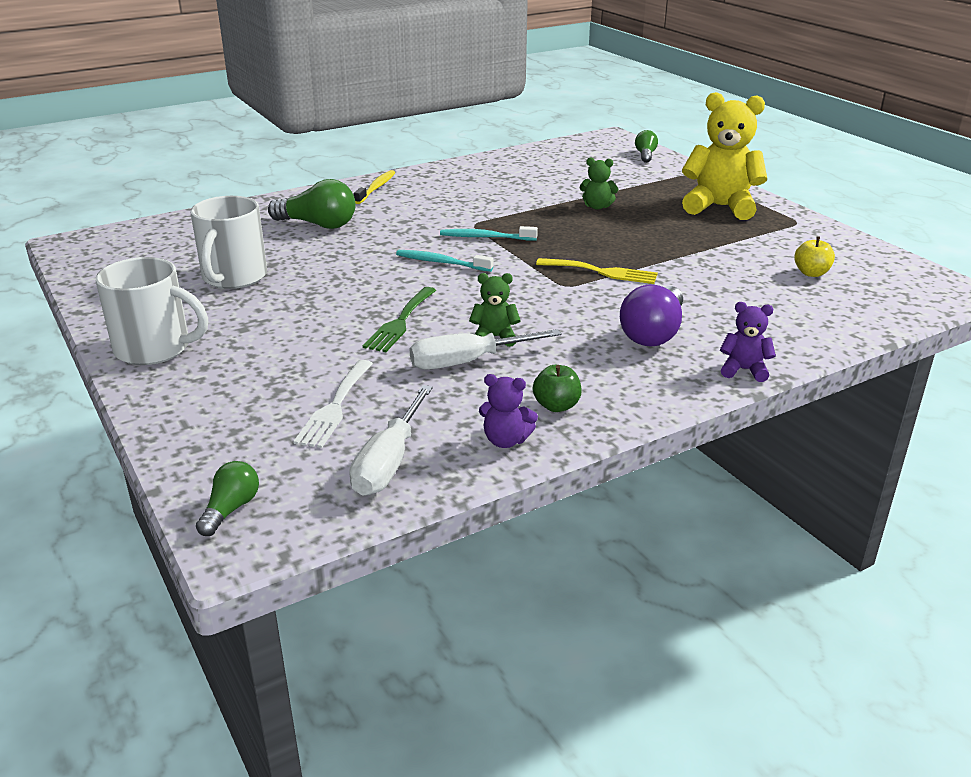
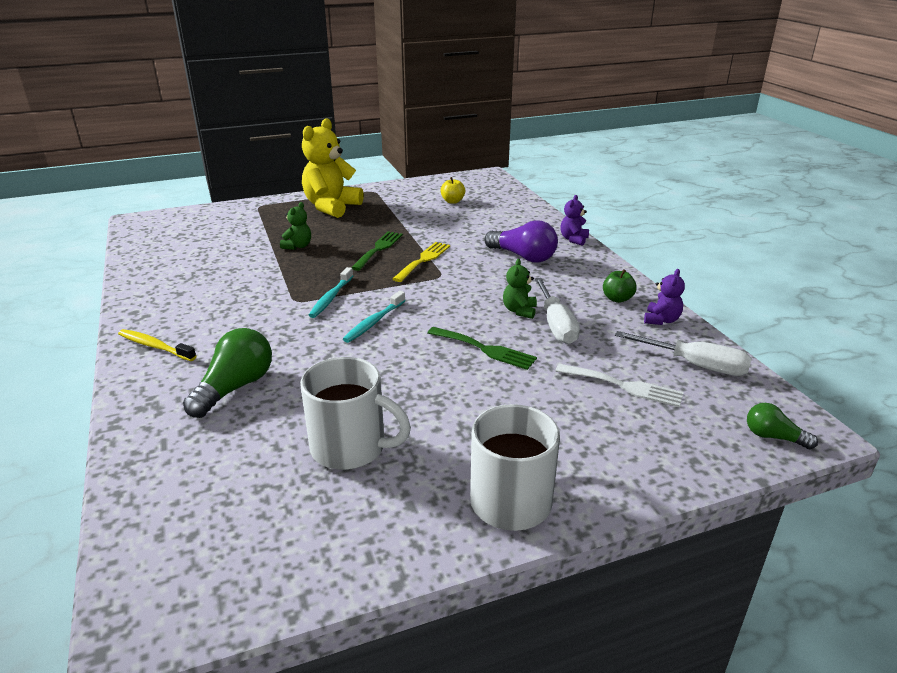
camera: 80 degrees left, 0 degrees up
green light bulb [635,130,658,163] -> none
none -> green fork [351,231,403,271]

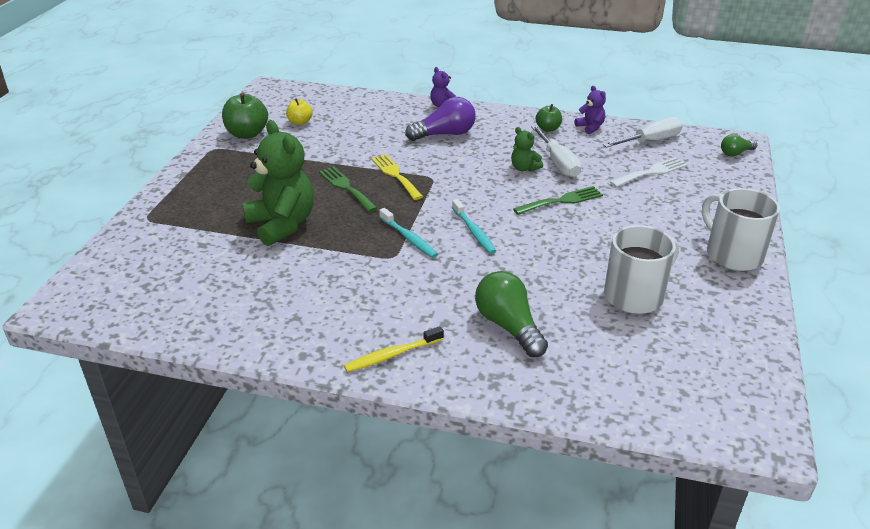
camera: 55 degrees left, 5 degrees up
green teddy bear [280,202,311,250] -> green teddy bear [242,120,314,246], size x2.11
yellow teddy bear [302,118,364,218] -> none
white screwdriver [535,278,580,344] -> white screwdriver turned 45 degrees clockwise [531,125,581,177]
none -> green apple [222,92,268,139]

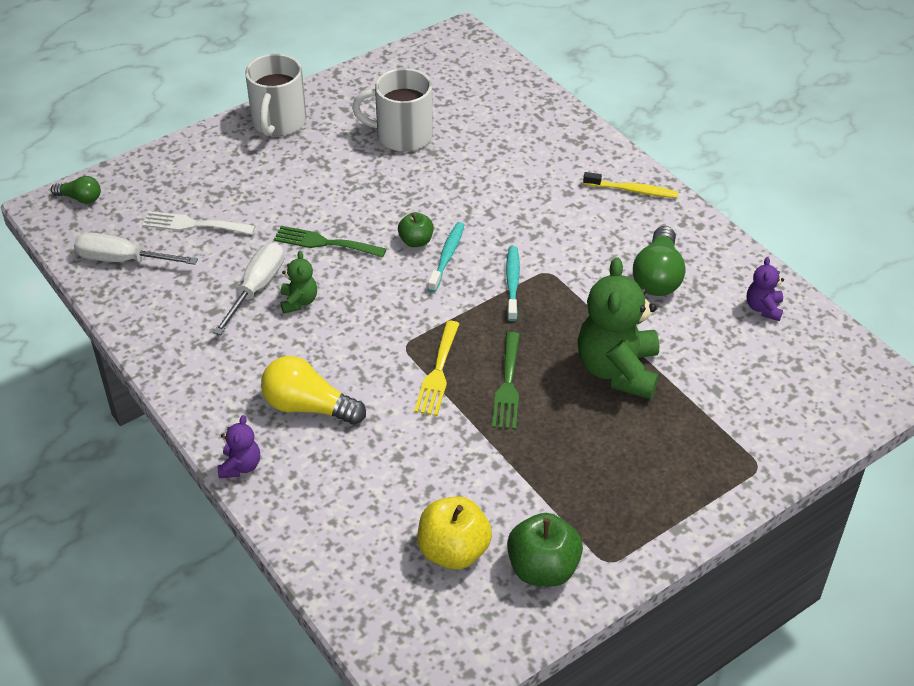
camera: 140 degrees left, 10 degrees up
yellow apple [286,98,313,125] -> yellow apple [417,496,492,569], size x1.69
purple light bulb [405,97,475,141] -> yellow light bulb [261,356,366,425]
green light bulb [475,271,548,357] -> green light bulb moved to [633,226,686,296]
green apple [535,104,562,132] -> green apple moved to [398,212,434,247]
purple teddy bear [574,86,606,134] -> purple teddy bear moved to [747,257,784,321]

